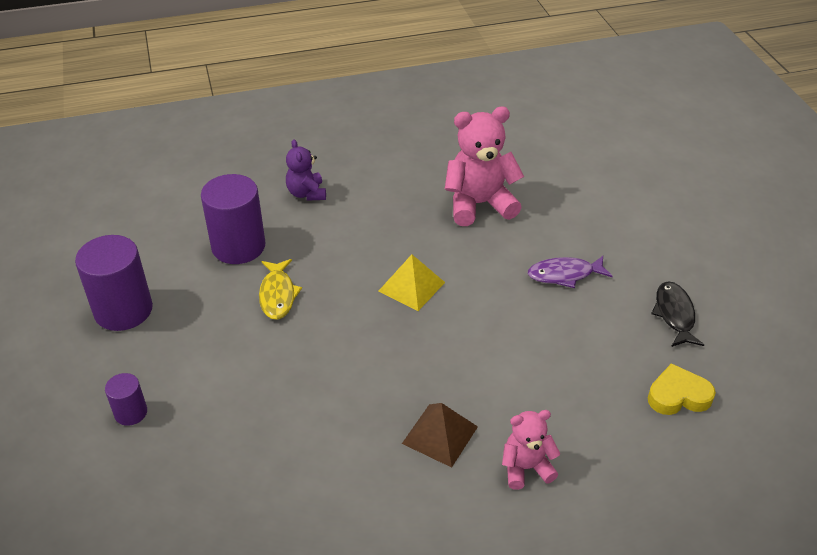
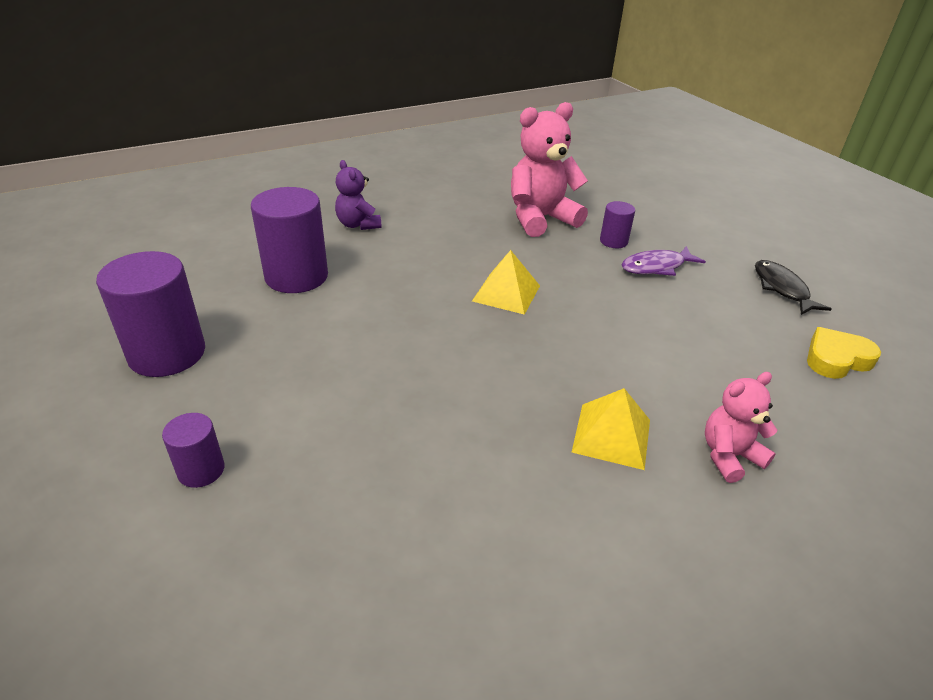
camera: 15 degrees left, 5 degrees down
yellow fish [259,259,302,320] -> none
brown pyramid [402,403,478,468] -> yellow pyramid [572,388,650,470]
none -> purple cylinder [600,201,635,248]

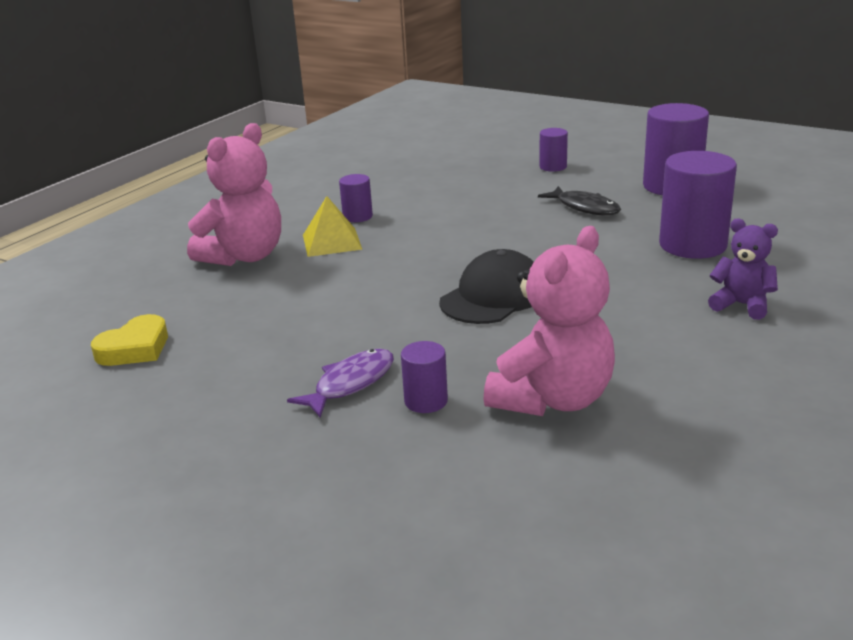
camera: 155 degrees right, 10 degrees down
yellow pyramid [472,250,540,315] -> black cap [439,249,534,324]
pink teddy bear [705,372,778,483] -> pink teddy bear [187,123,281,266], size x1.77
black fish [755,260,831,315] -> black fish moved to [538,186,621,215]
none -> purple cylinder [339,174,373,222]

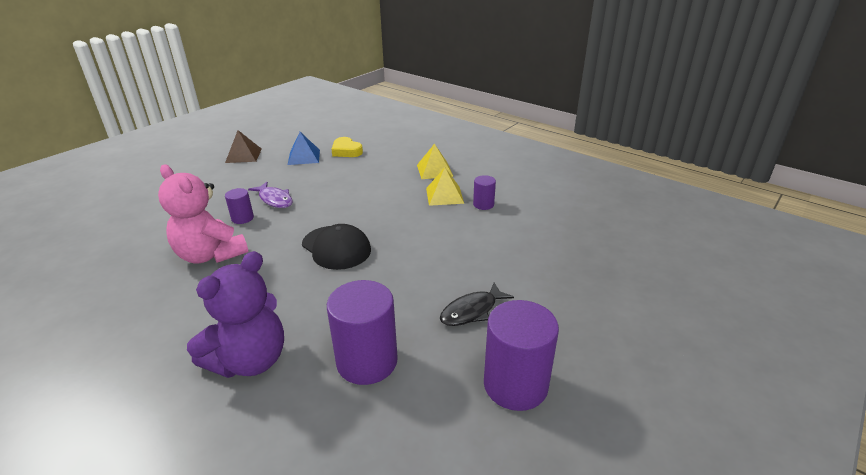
camera: 95 degrees right, 5 degrees up
pink teddy bear [187,123,281,266] -> yellow pyramid [417,144,454,179]
purple cylinder [539,128,568,172] -> none
purple teddy bear [708,218,778,320] -> purple teddy bear [187,251,284,378], size x1.77
none -> brown pyramid [225,130,262,163]
none -> blue pyramid [288,132,320,165]

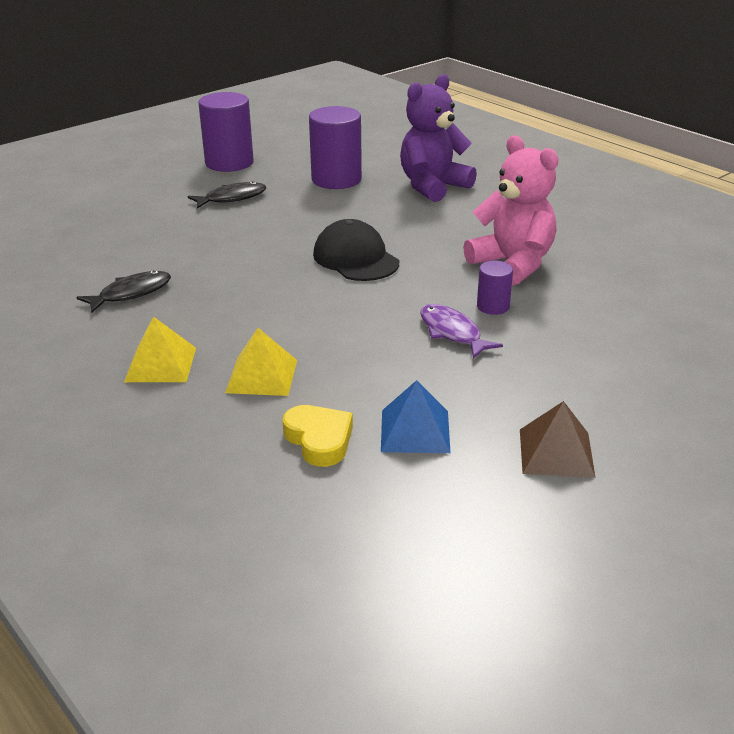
camera: 170 degrees left, 0 degrees up
yellow pyramid [426,167,464,206] -> yellow pyramid moved to [225,328,297,396]
purple cylinder [473,175,496,210] -> black fish [76,270,171,312]

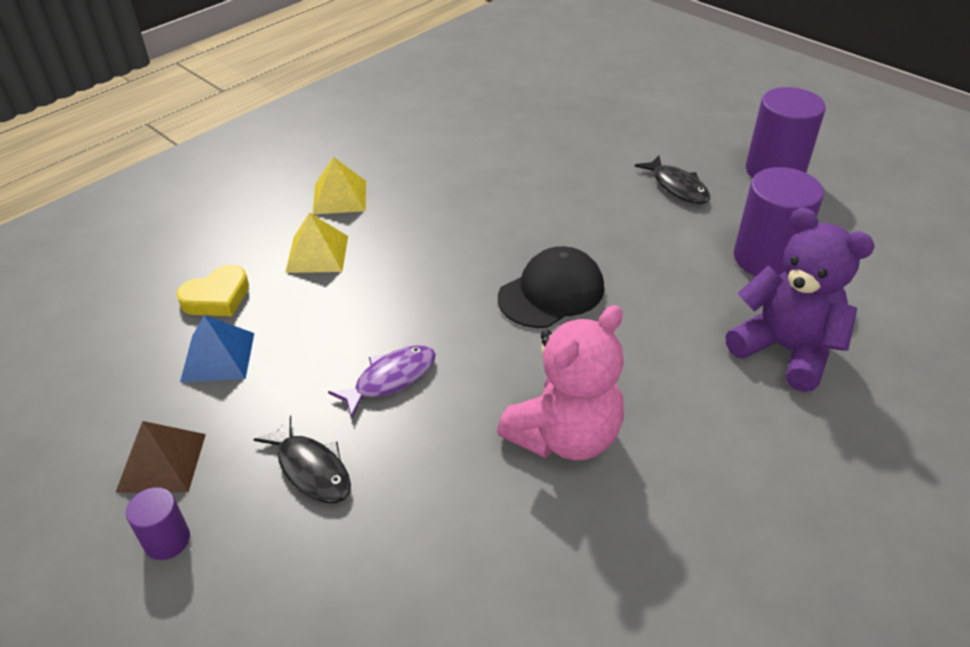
camera: 85 degrees right, 10 degrees up
black fish [76,270,171,312] -> black fish moved to [253,415,351,503]
purple cylinder [477,261,513,315] -> purple cylinder moved to [126,487,190,560]

